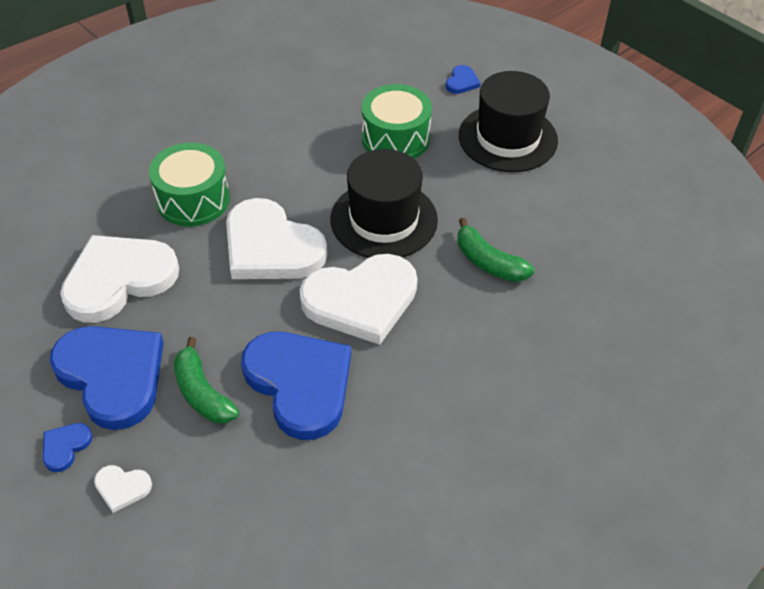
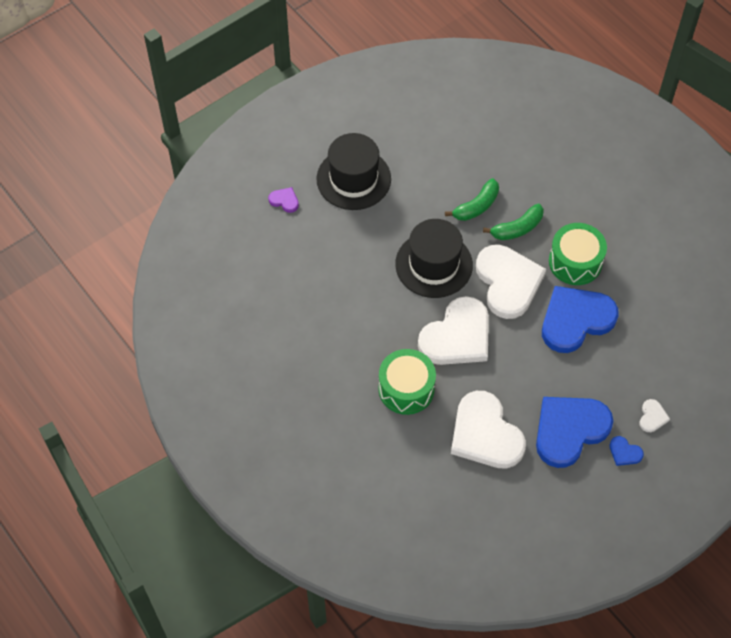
camera: 85 degrees left, 10 degrees up
green banana [174,337,239,423] -> green banana moved to [483,204,544,240]
green drum [361,84,432,159] -> green drum moved to [549,223,607,285]
blue heart [446,65,481,94] -> purple heart [268,187,299,213]

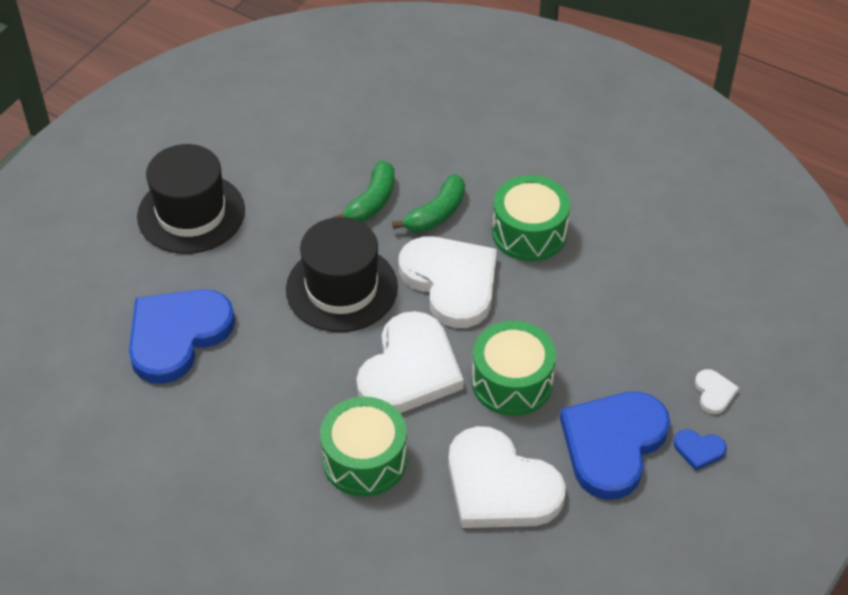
camera: 20 degrees left, 10 degrees down
purple heart [268,187,299,213] -> none
blue heart [542,286,619,353] -> blue heart moved to [129,289,235,384]
none -> green drum [472,321,556,416]

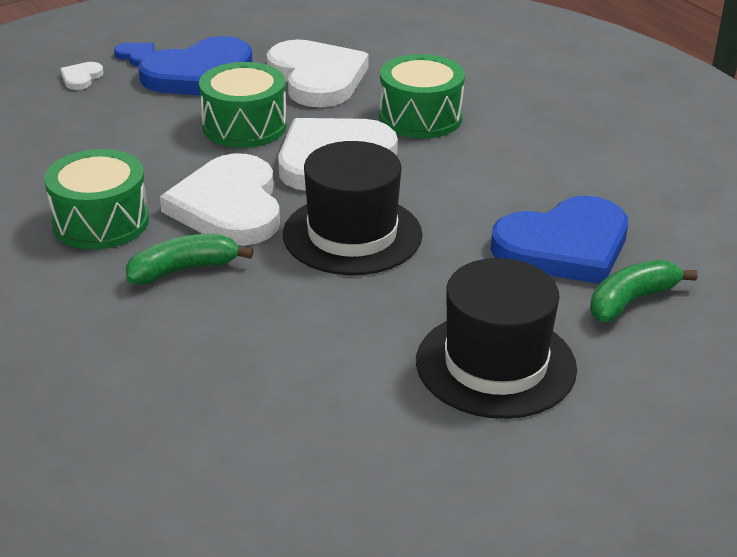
camera: 155 degrees left, 15 degrees down
green banana [332,160,395,222] -> green banana moved to [590,260,698,322]

